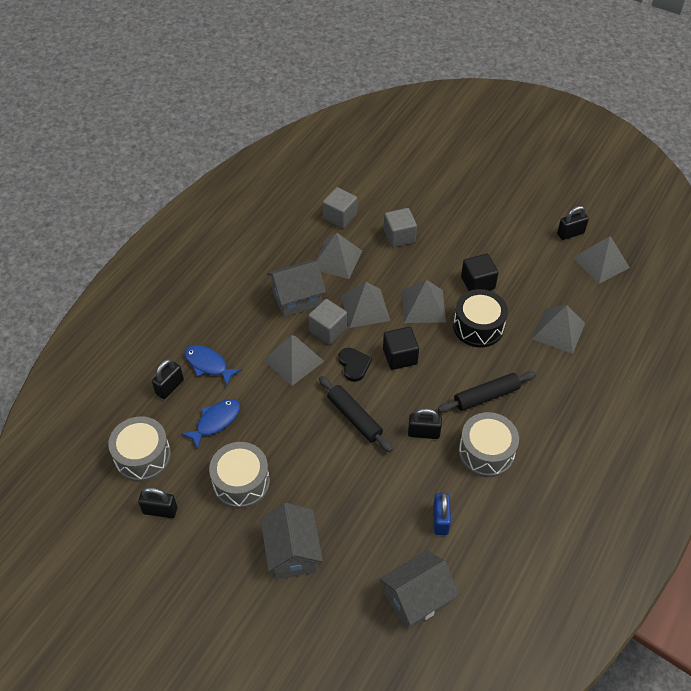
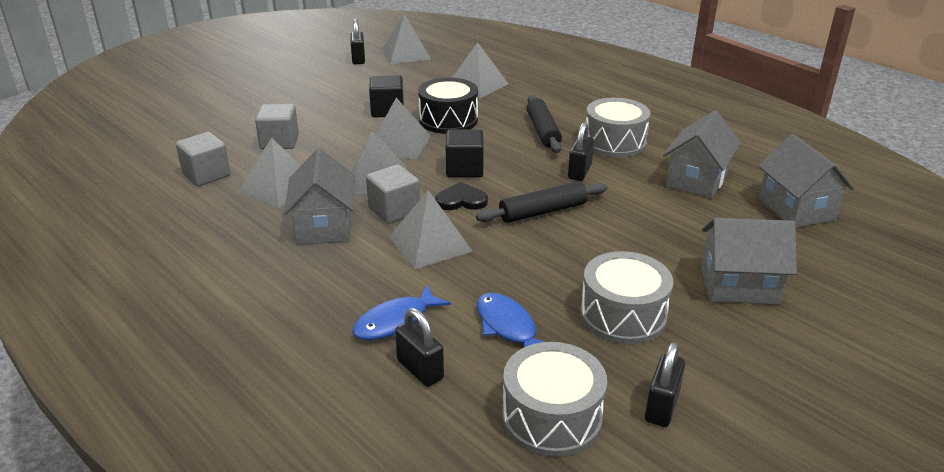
camera: 75 degrees left, 20 degrees down
blue padlock [433,492,451,535] -> grey house [663,110,741,198]

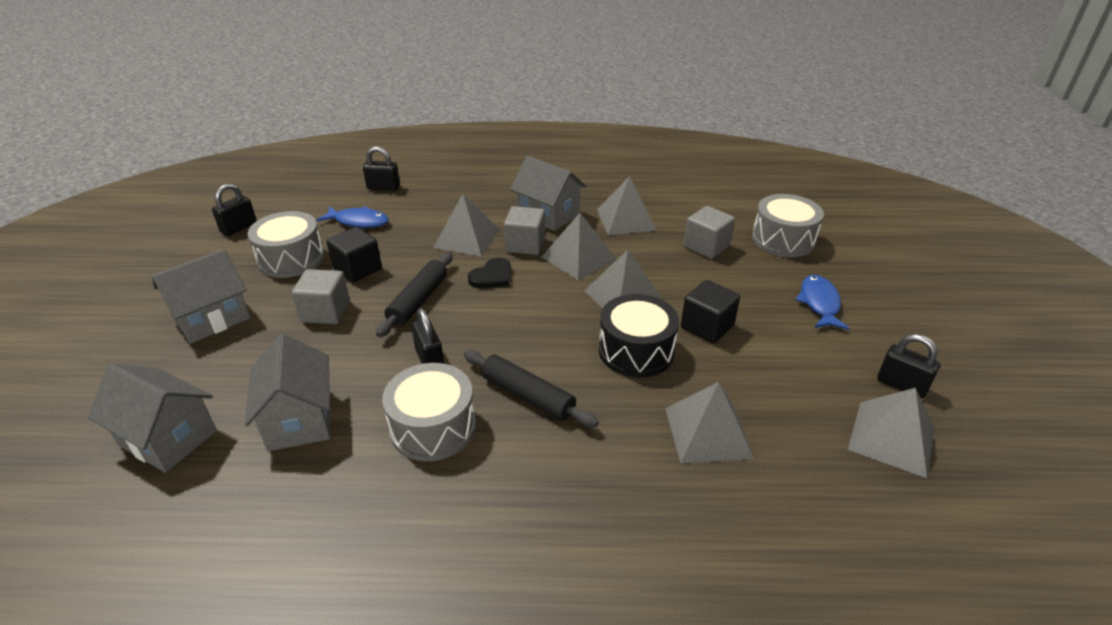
camera: 135 degrees right, 5 degrees up
grey cube [176,132,231,186] -> grey cube moved to [292,269,350,324]
blue fish [352,285,451,340] -> blue fish moved to [796,275,849,330]
black cube [446,130,484,178] -> black cube moved to [327,227,382,283]
grey drum [502,342,607,457] -> grey drum moved to [752,194,824,257]
black padlock [645,342,685,427] -> black padlock turned 60 degrees clockwise [212,183,257,236]

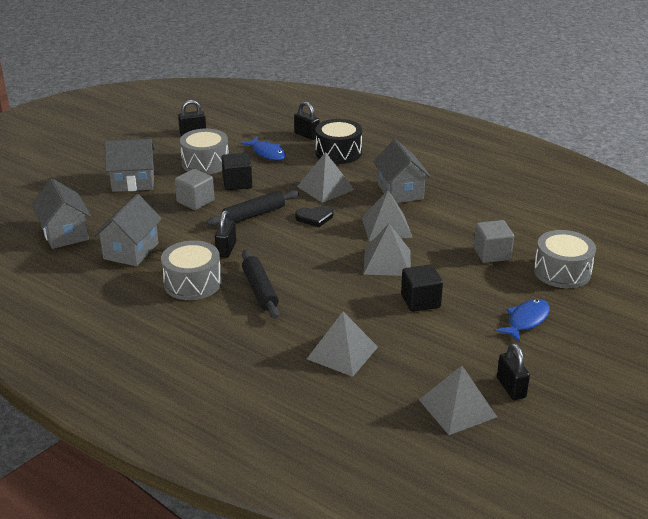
camera: 35 degrees right, 5 degrees down
grey cube [504,206,545,255] -> none
grey pyramid [597,176,657,235] -> none
black drum [599,294,679,378] -> black drum moved to [315,119,362,164]

